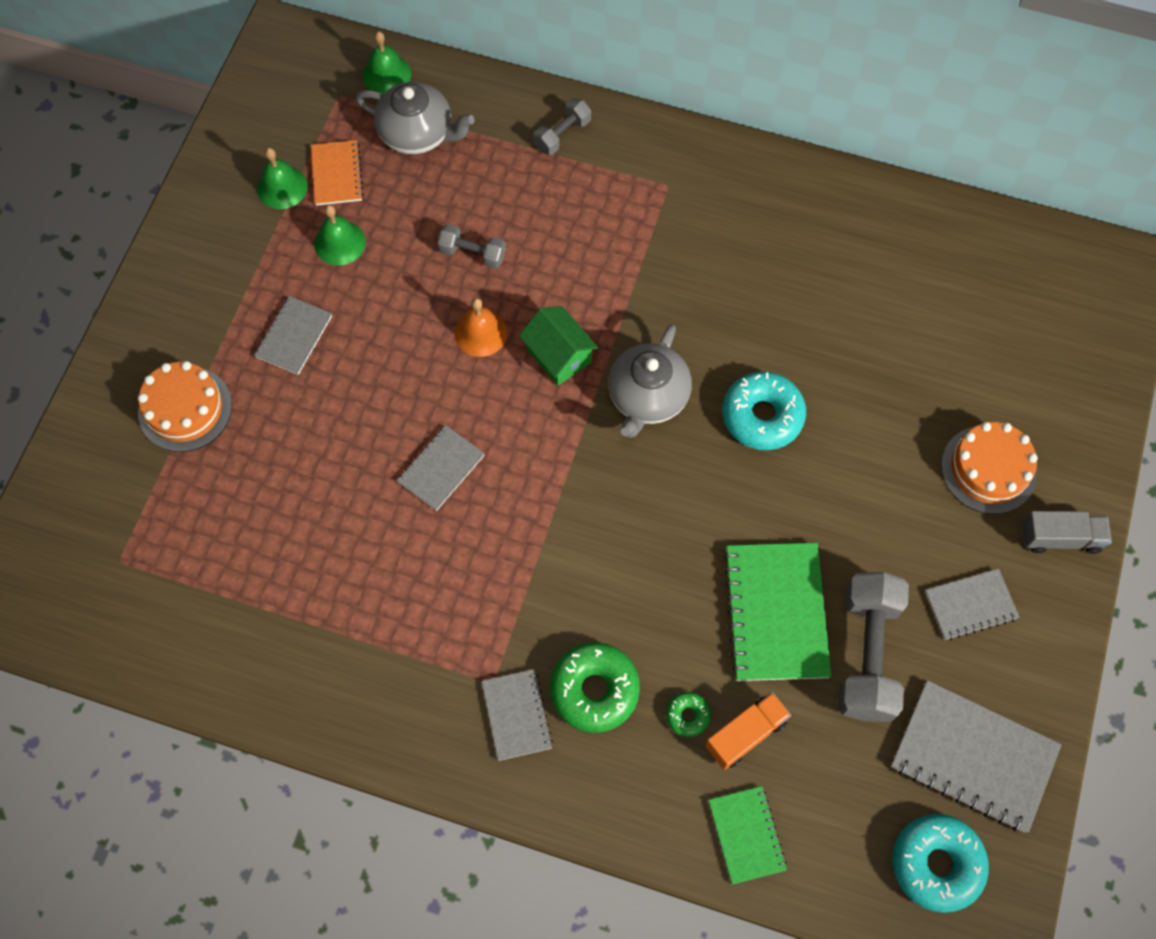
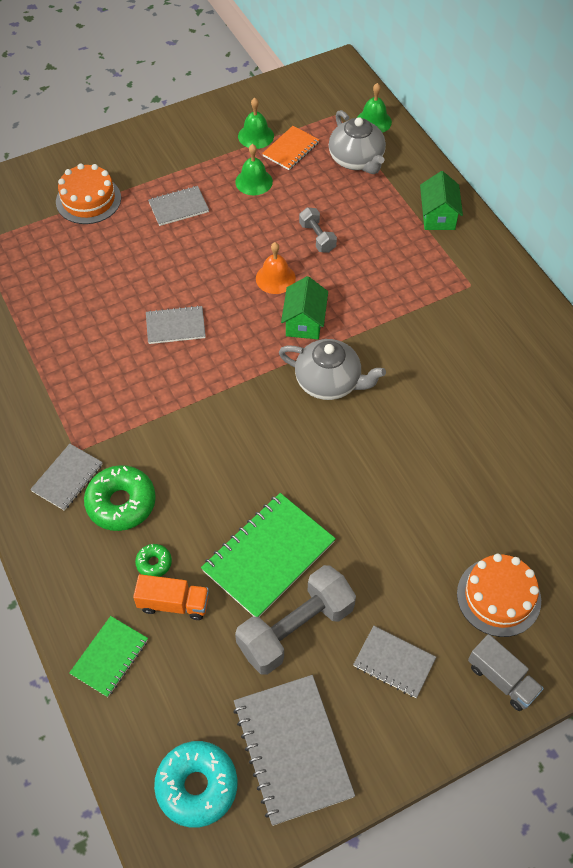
camera: 45 degrees right, 10 degrees down
grey dumbbell [533,98,591,155] -> green house [420,171,463,230]
grey teapot [608,324,692,438] -> grey teapot turned 135 degrees counterclockwise [279,339,386,400]
turquoise donut [722,372,806,450] -> none

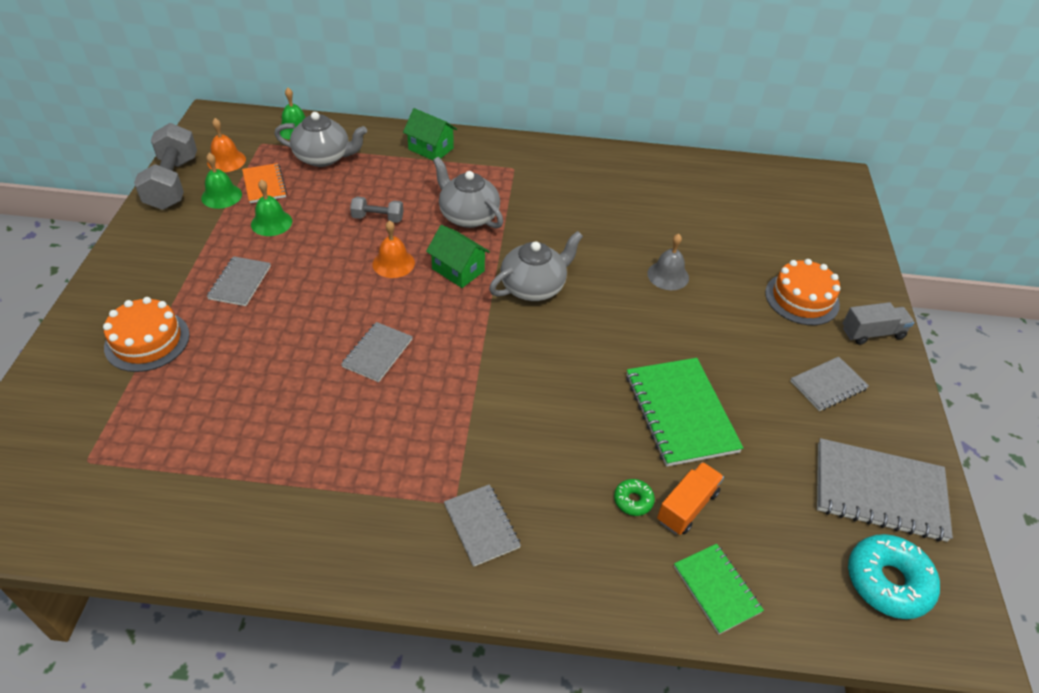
camera: 60 degrees left, 10 degrees down
green donut [84,465,156,531] -> none
grey dumbbell [235,565,356,675] -> grey dumbbell moved to [134,123,197,210]
none -> orange bell [207,118,246,172]
none -> grey teapot [433,157,503,229]
none -> grey bell [647,234,689,290]

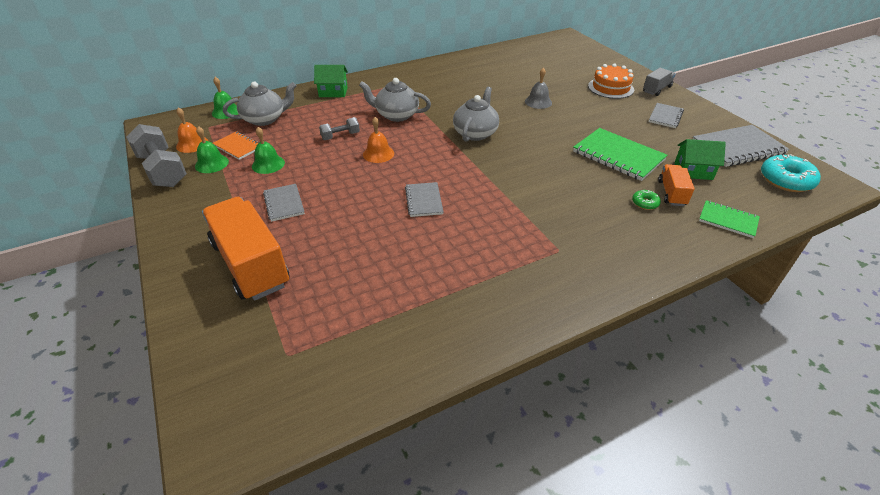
camera: 30 degrees left, 5 degrees down
orange cake [103,297,190,372] -> orange truck [202,197,290,301]
green house [426,225,490,288] -> green house moved to [674,139,726,180]
grey notebook [444,484,521,567] -> none

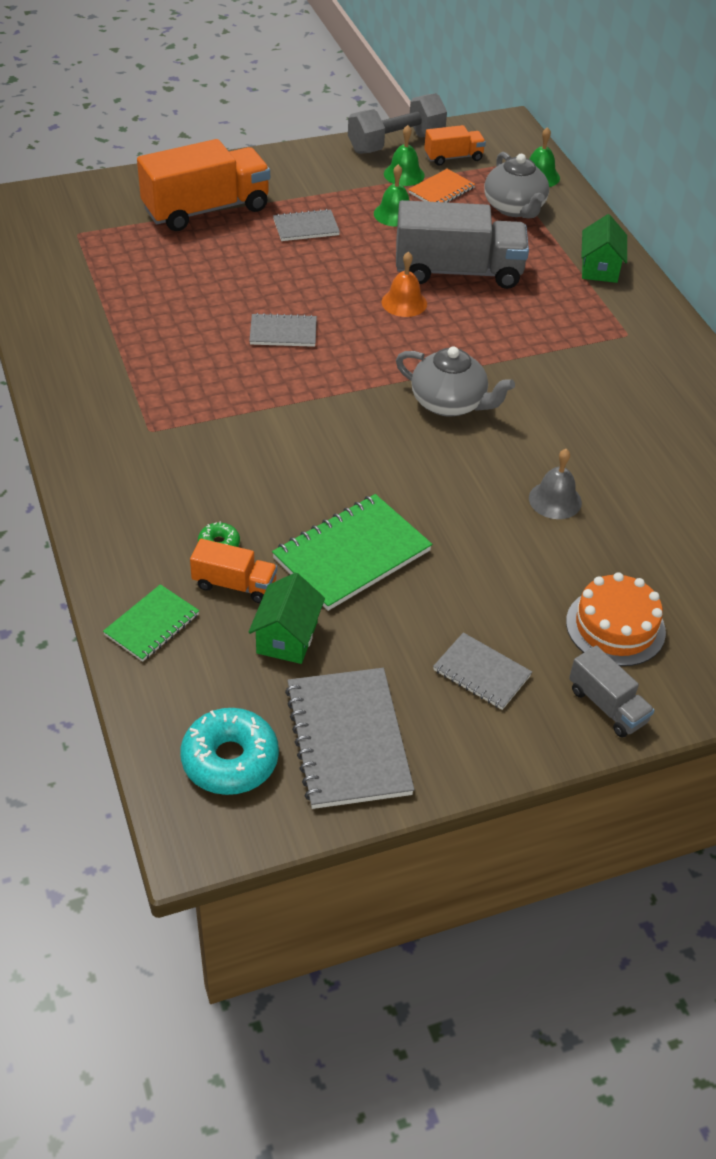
camera: 95 degrees right, 5 degrees up
orange bell [176,107,208,153] -> orange truck [424,125,486,166]
grey dumbbell [319,117,360,140] -> grey truck [396,200,529,289]
grey teapot [359,78,431,122] -> none

